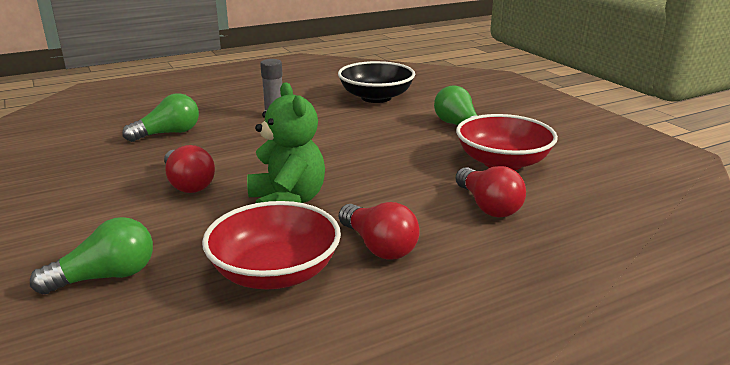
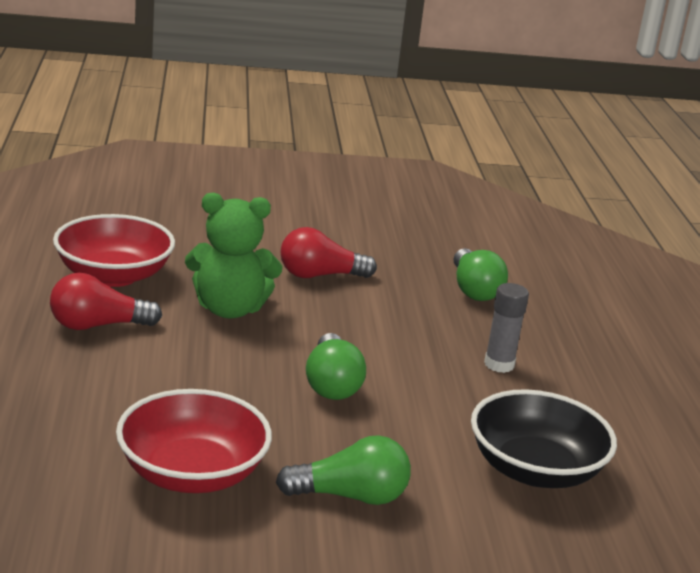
camera: 110 degrees right, 0 degrees up
green light bulb [30,217,153,294] -> green light bulb moved to [306,333,366,400]
red light bulb [455,166,526,218] -> none

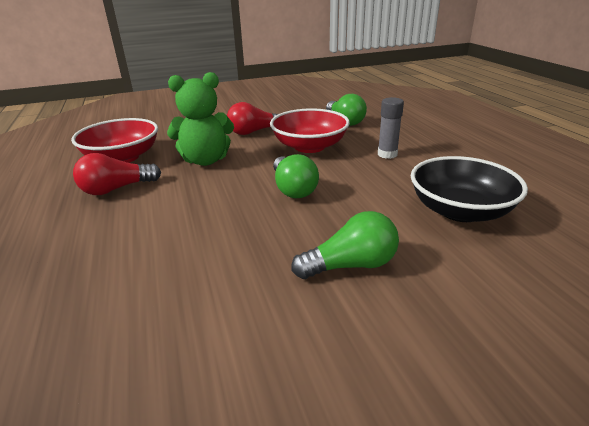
camera: 10 degrees left, 5 degrees up
red bowl [116,389,272,493] -> red bowl moved to [270,108,350,153]

